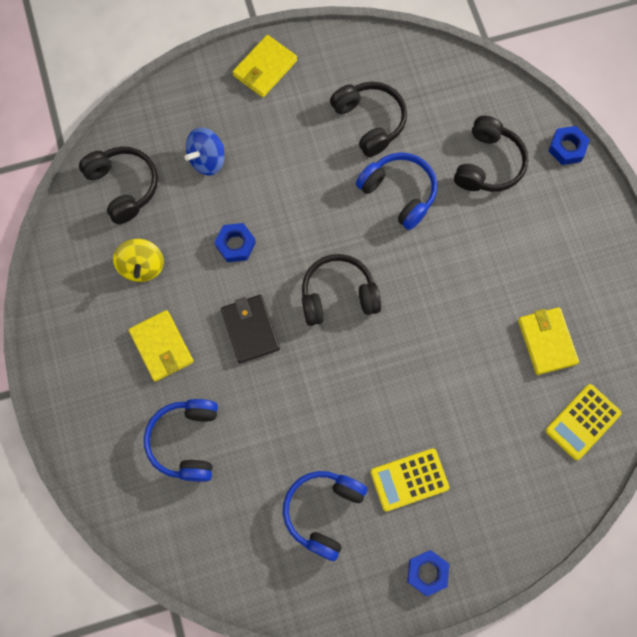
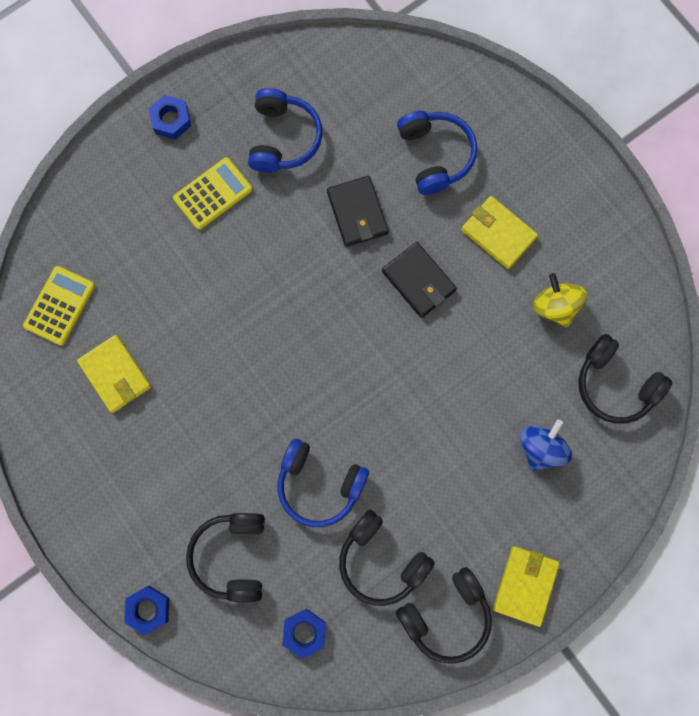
camera: 160 degrees right, 5 degrees up
blue nut [214,223,256,262] -> blue nut moved to [283,609,326,659]
black headphones [302,254,381,326] -> black headphones moved to [396,567,492,664]
none -> black wallet [327,176,388,247]

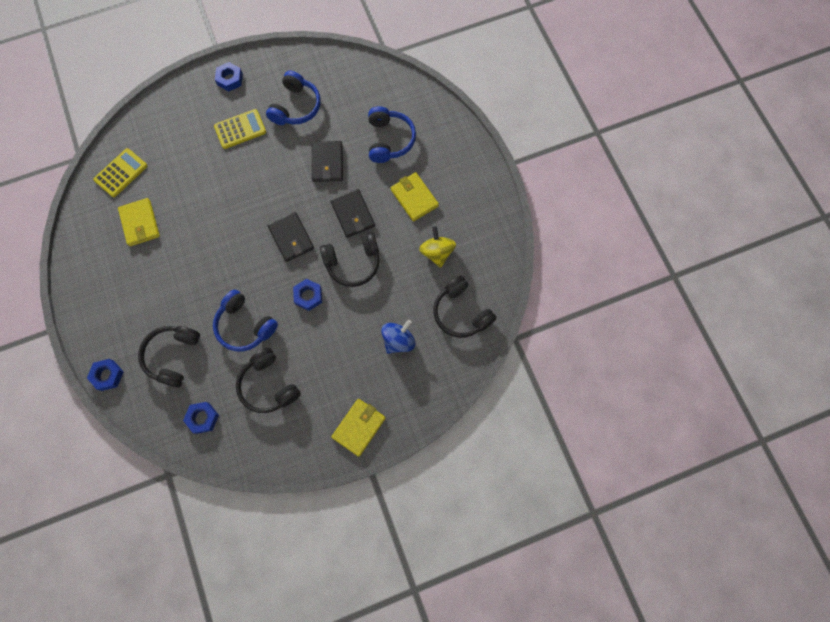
camera: 15 degrees right, 5 degrees down
black headphones [396,567,492,664] -> black headphones moved to [320,232,379,287]
none -> black wallet [268,212,314,262]
none -> blue nut [293,279,322,311]

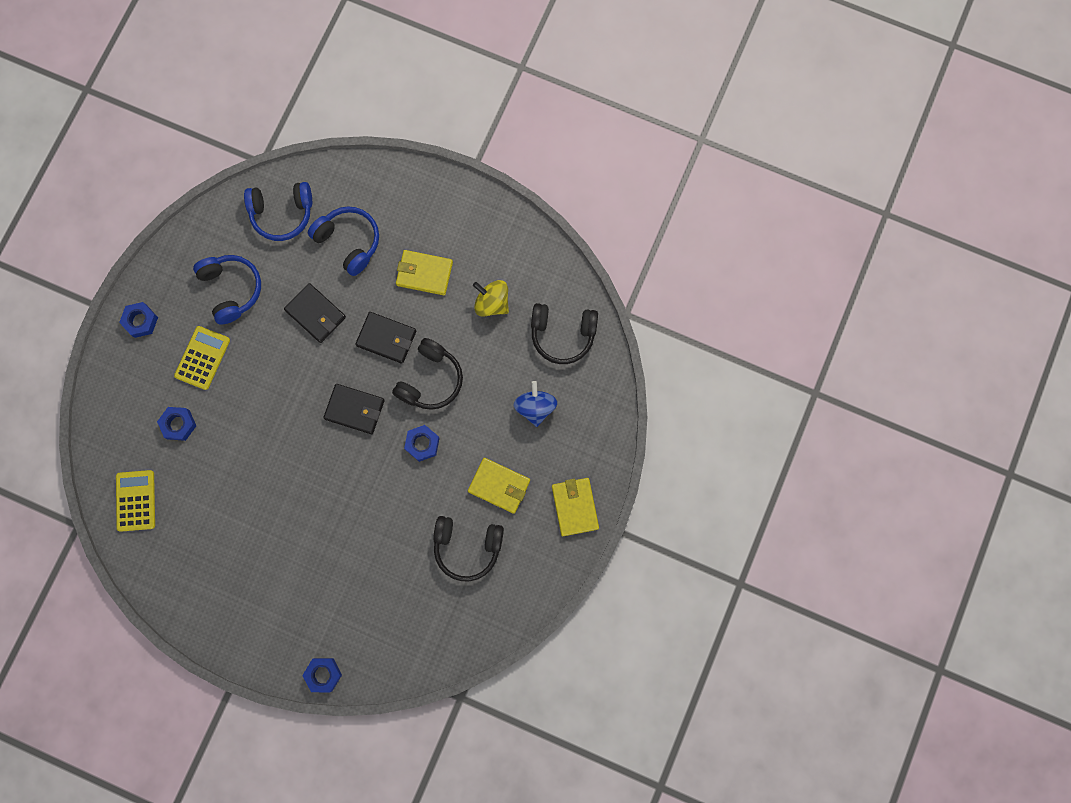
camera: 45 degrees left, 5 degrees up
yellow wallet [118,198,160,246] -> yellow wallet moved to [468,458,530,514]
black headphones [138,326,200,388] -> none
blue nut [183,402,219,434] -> blue nut moved to [157,407,196,441]
blue headphones [213,290,278,351] -> blue headphones moved to [244,182,312,241]

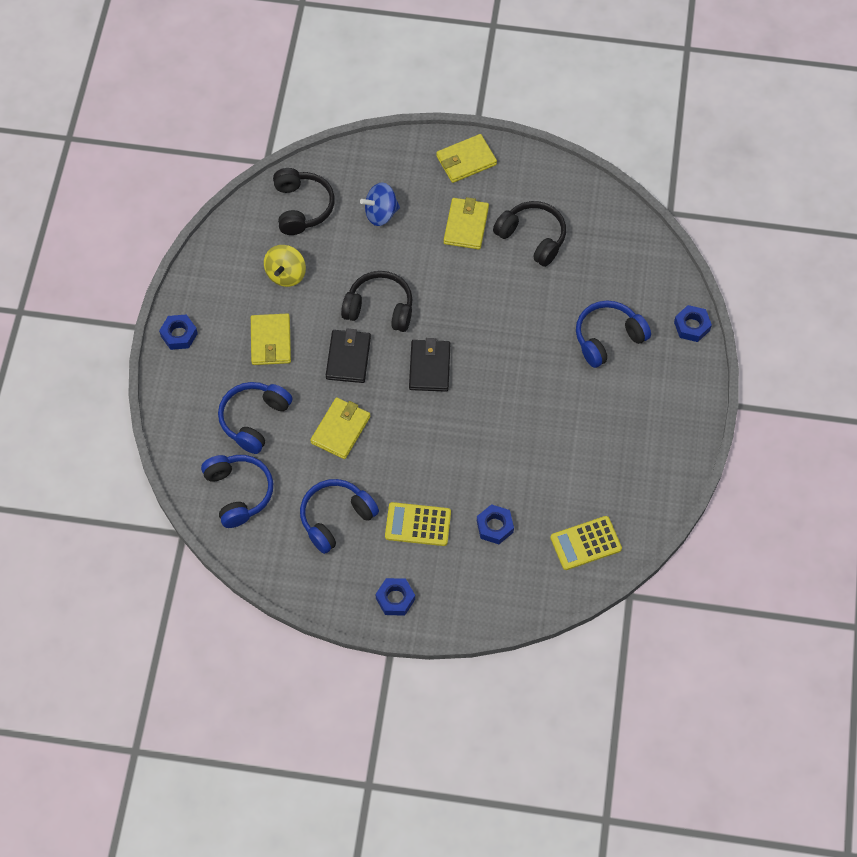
camera: 105 degrees left, 15 degrees down
black wallet [284,283,346,343] -> yellow wallet [310,397,370,459]
blue nut [404,425,440,462] -> blue nut moved to [159,314,198,350]
black headphones [433,516,504,581] -> black headphones turned 45 degrees counterclockwise [493,201,566,267]
none -> blue headphones [576,301,651,368]

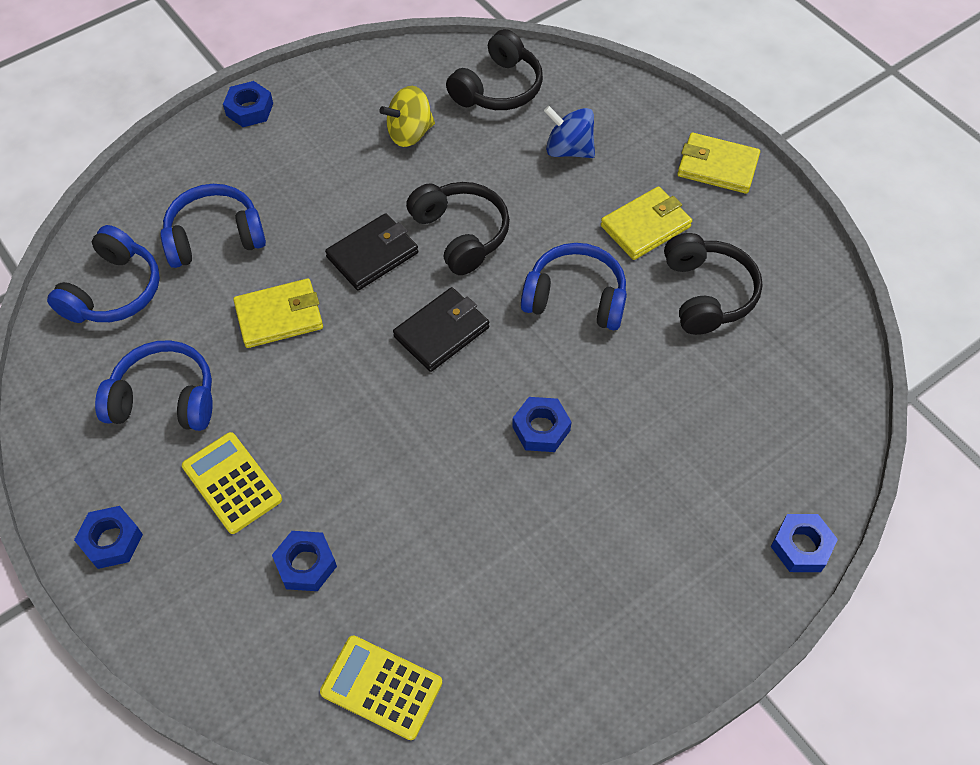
camera: 45 degrees right, 5 degrees down
yellow wallet [251,313,291,365] -> none
blue headphones [576,301,651,368] -> blue headphones moved to [521,243,627,330]
none -> blue nut [512,397,571,452]

